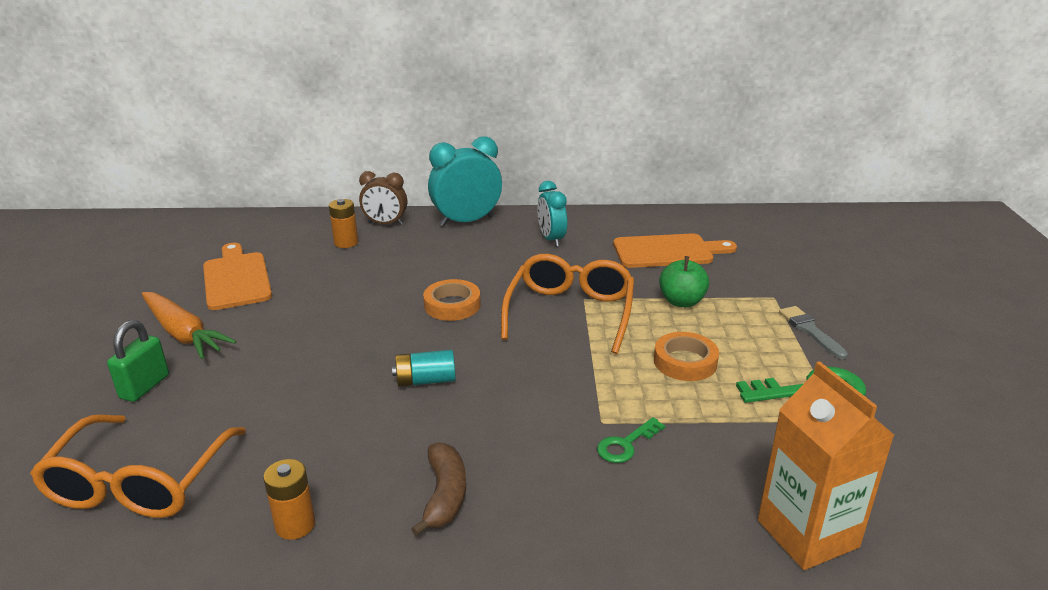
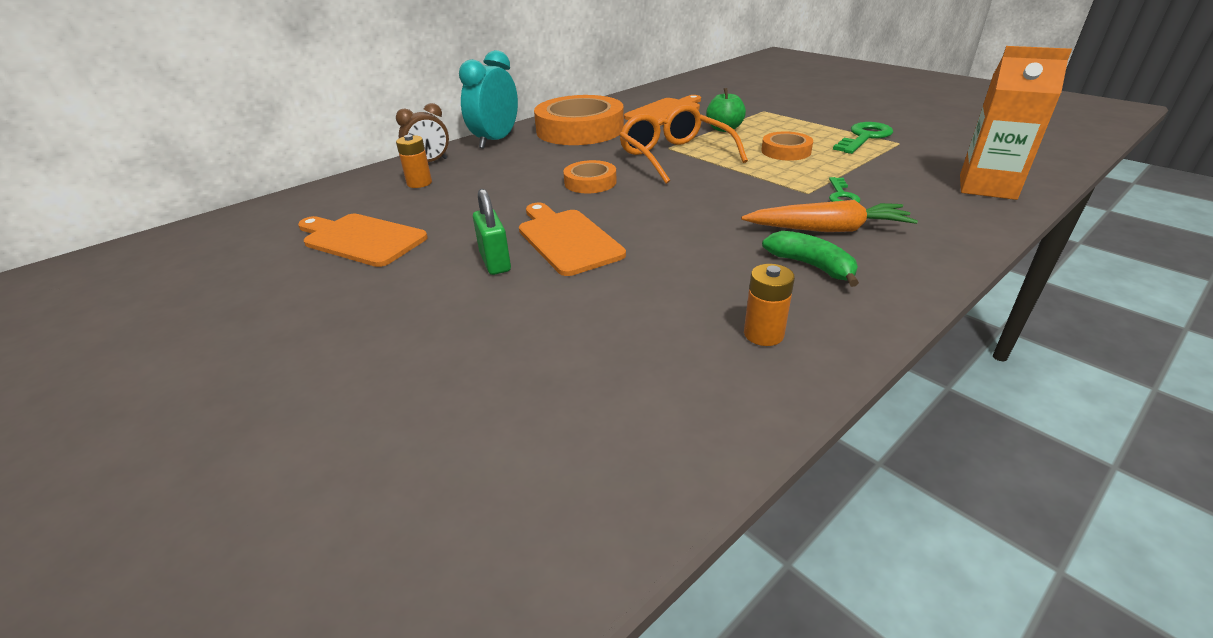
camera: 40 degrees left, 5 degrees up
orange glasses [30,414,246,518] -> none
green padlock [107,320,169,402] -> green padlock moved to [473,189,511,275]
orange carrot [142,292,237,359] -> orange carrot moved to [741,200,918,232]
turquoise battery [392,350,456,387] -> none
brown banana [411,442,466,536] -> green banana [762,231,859,287]
turquoise clock [537,181,567,247] -> orange tape [534,95,624,145]
grey brush [779,306,848,359] -> none
none -> orange cutting board [519,203,626,276]

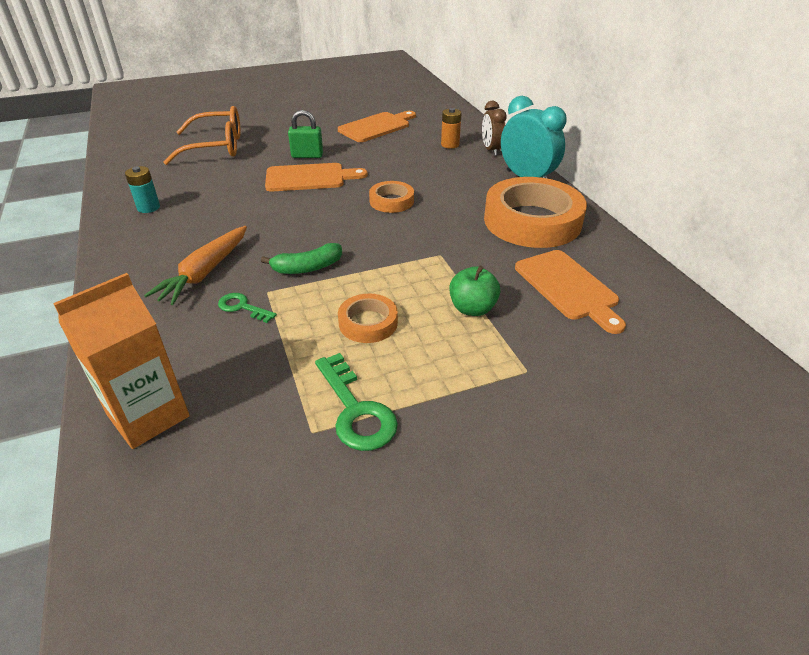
camera: 110 degrees right, 5 degrees up
orange glasses [619,105,748,184] -> orange glasses moved to [164,106,241,165]
orange battery [744,264,795,346] -> turquoise battery [125,166,160,213]
green banana [762,231,859,287] -> green banana moved to [261,243,342,274]

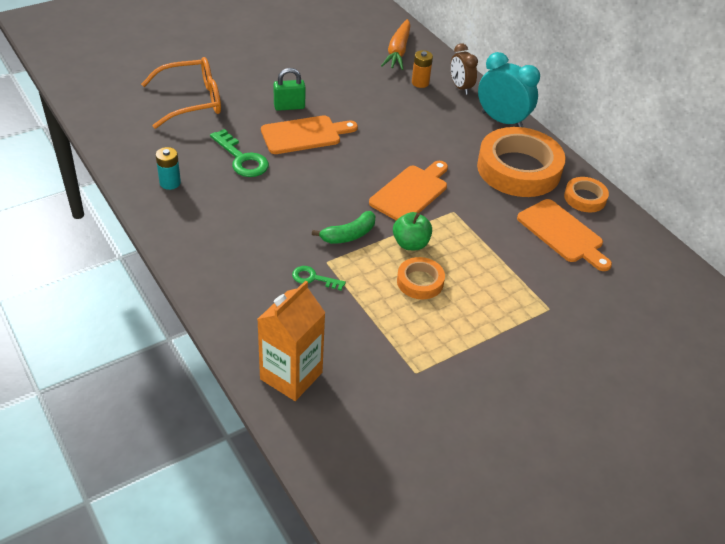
camera: 15 degrees left, 5 degrees up
orange carrot [144,226,247,305] -> orange carrot moved to [381,19,410,70]
green key [315,353,398,451] -> green key moved to [210,129,269,177]
orange cutting board [338,111,416,142] -> orange cutting board moved to [369,161,448,220]
orange tape [369,181,414,213] -> orange tape moved to [564,177,609,212]
green apple [449,265,500,316] -> green apple moved to [393,212,432,250]

